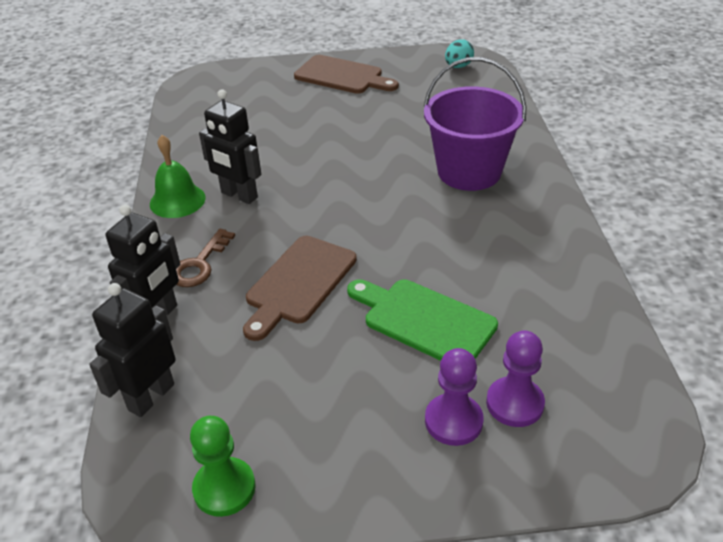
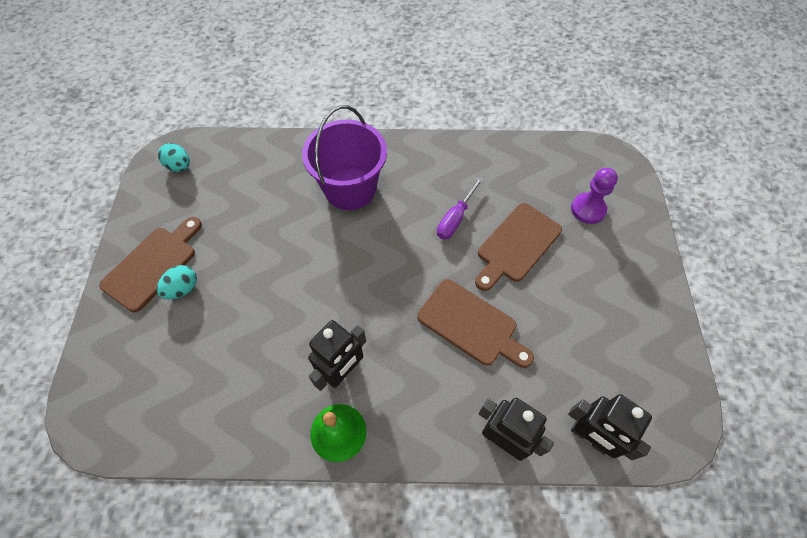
camera: 85 degrees left, 20 degrees up
brown key [176,229,235,287] -> none
green pawn [190,416,256,517] -> none
green cutting board [347,279,498,361] -> brown cutting board [475,203,562,291]
purple pawn [425,348,484,446] -> none
none -> turquoise egg [157,265,197,299]
none -> purple screwdriver [437,177,483,240]

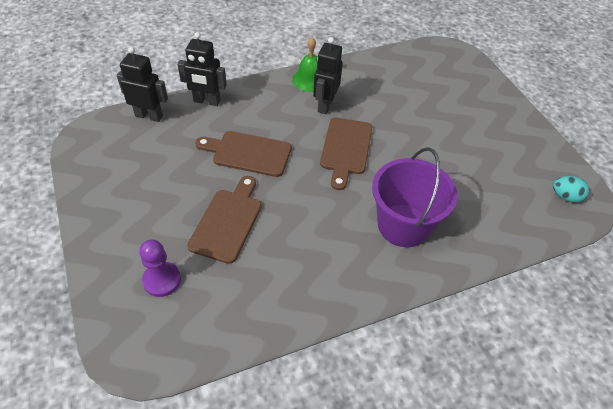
camera: 155 degrees right, 10 degrees down
brown cutting board [99,217,202,312] -> brown cutting board moved to [320,117,372,190]
turquoise egg [157,265,197,299] -> none
purple screwdriver [437,177,483,240] -> none

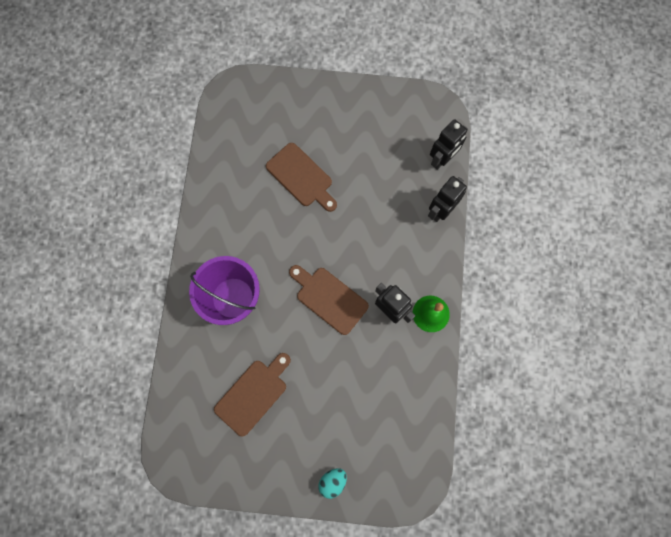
camera: 120 degrees right, 25 degrees up
purple pawn [139,240,181,297] -> none
brown cutting board [195,131,292,177] -> brown cutting board moved to [214,353,291,437]
turquoise egg [553,176,589,203] -> turquoise egg moved to [318,468,347,499]

